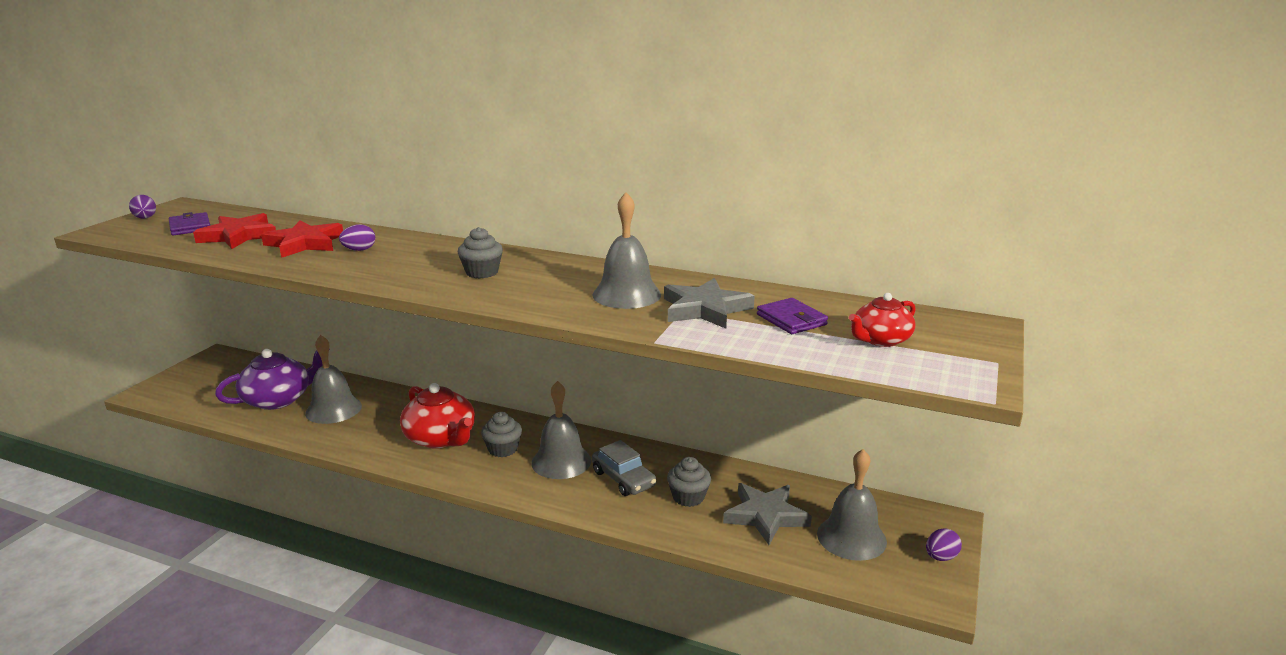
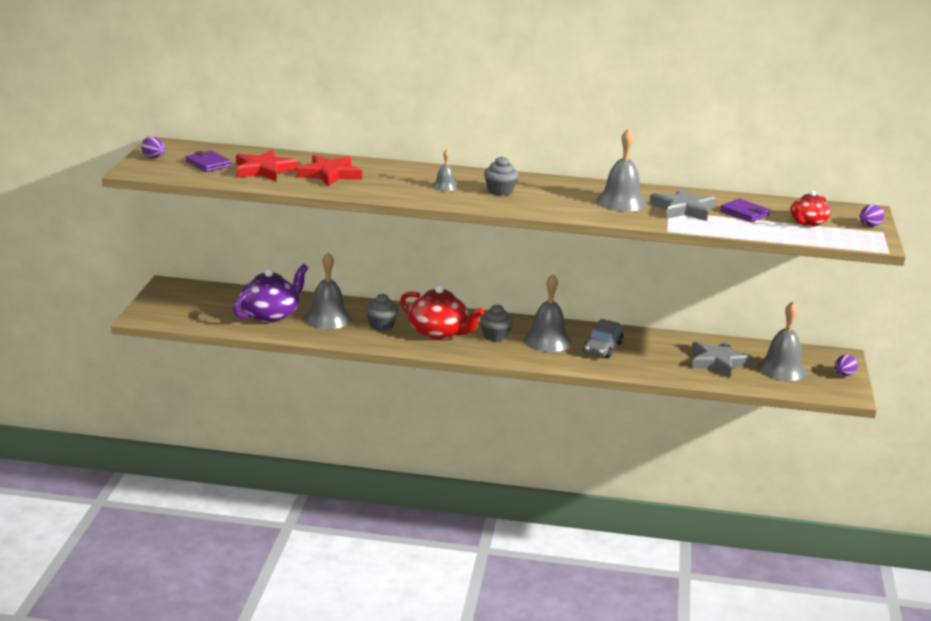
camera: 15 degrees left, 0 degrees up
purple egg [339,224,375,251] -> purple egg moved to [860,204,884,227]
grey car [592,440,656,496] -> grey car turned 75 degrees clockwise [583,319,623,358]
grey cupcake [667,457,711,507] -> grey cupcake moved to [366,294,398,330]
none -> grey bell [432,149,458,191]

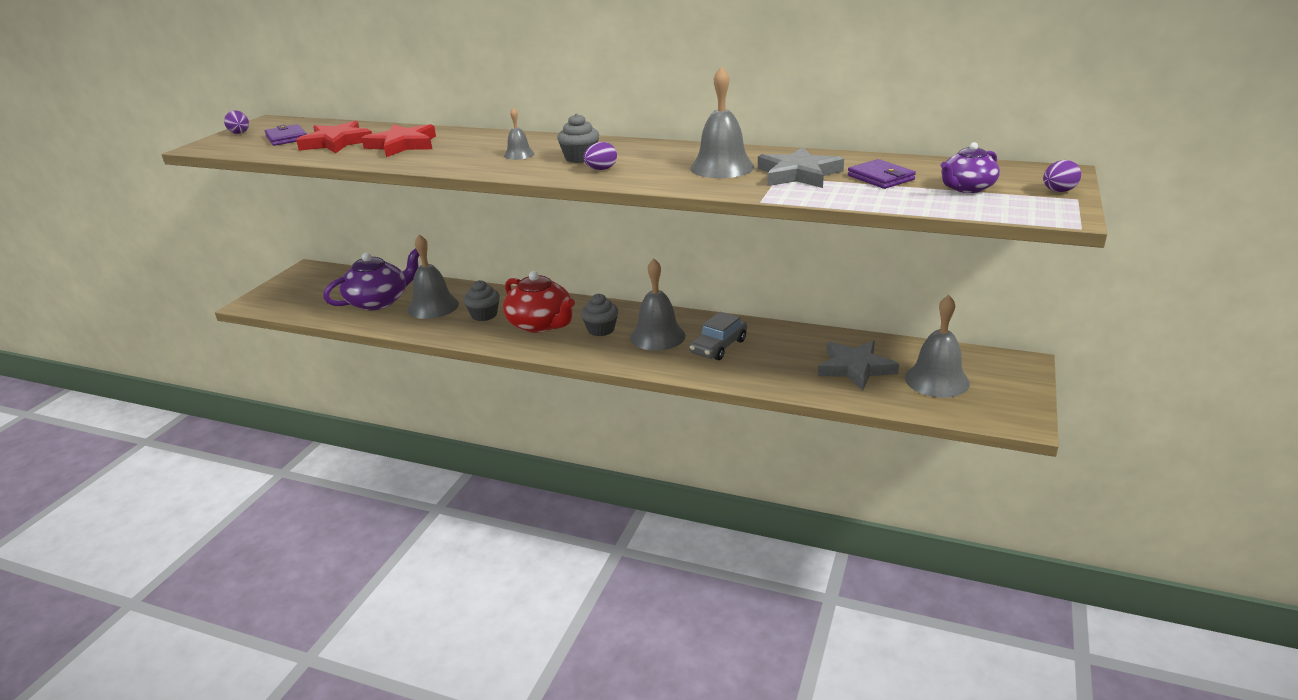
camera: 15 degrees right, 5 degrees up
red teapot [790,191,831,227] -> purple teapot [941,142,1000,193]
purple egg [835,355,858,376] -> purple egg moved to [583,142,617,170]

